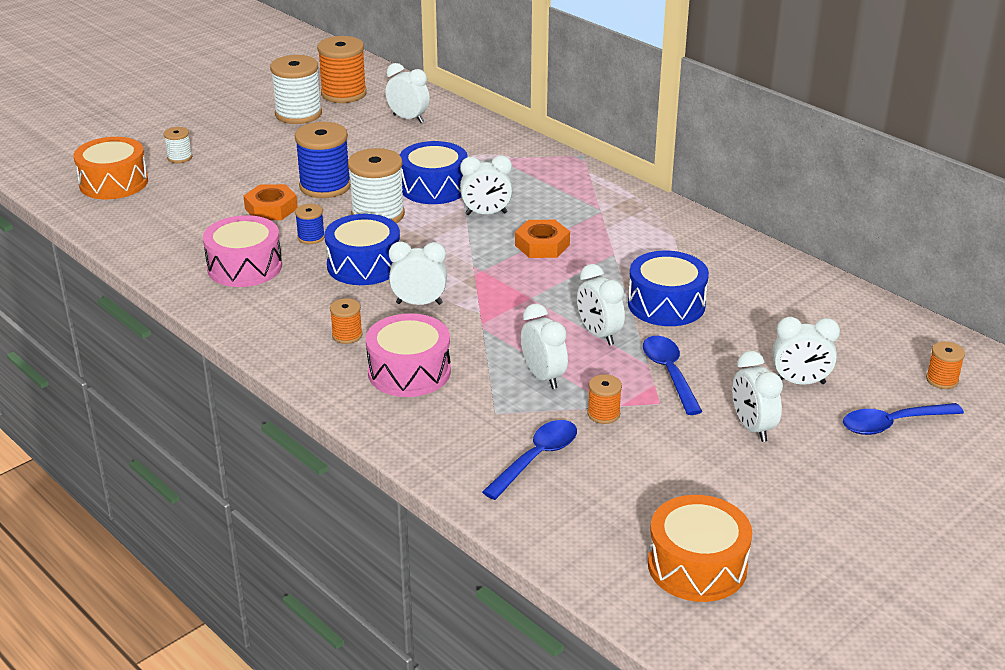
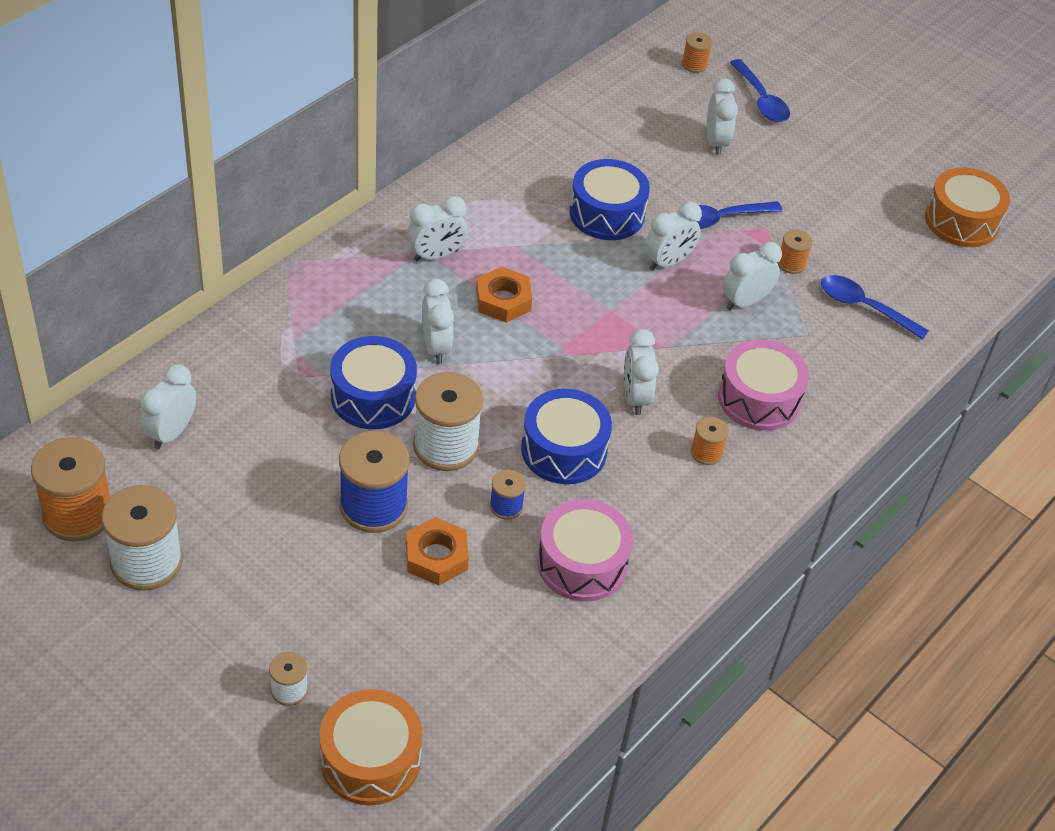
camera: 100 degrees left, 15 degrees up
white clock [732,351,783,442] -> white clock moved to [408,196,467,261]

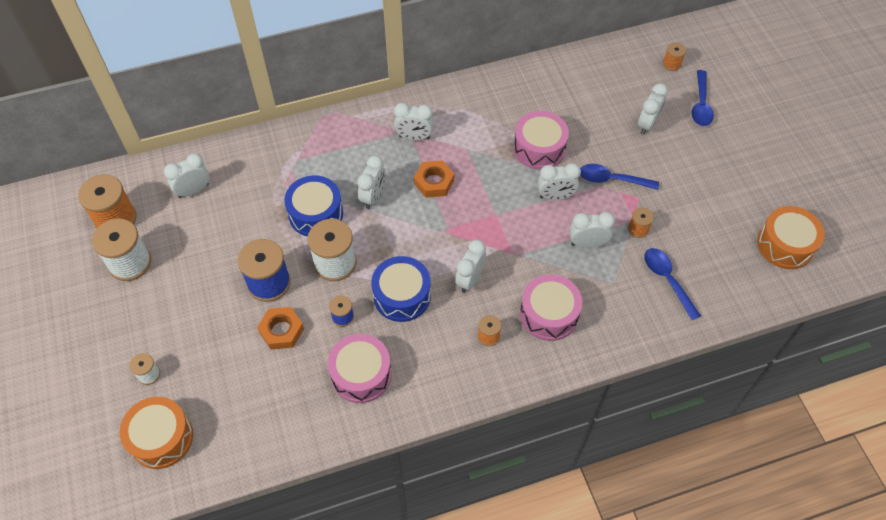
camera: 35 degrees right, 10 degrees up
blue drum [569,159,650,240] -> pink drum [514,111,569,170]

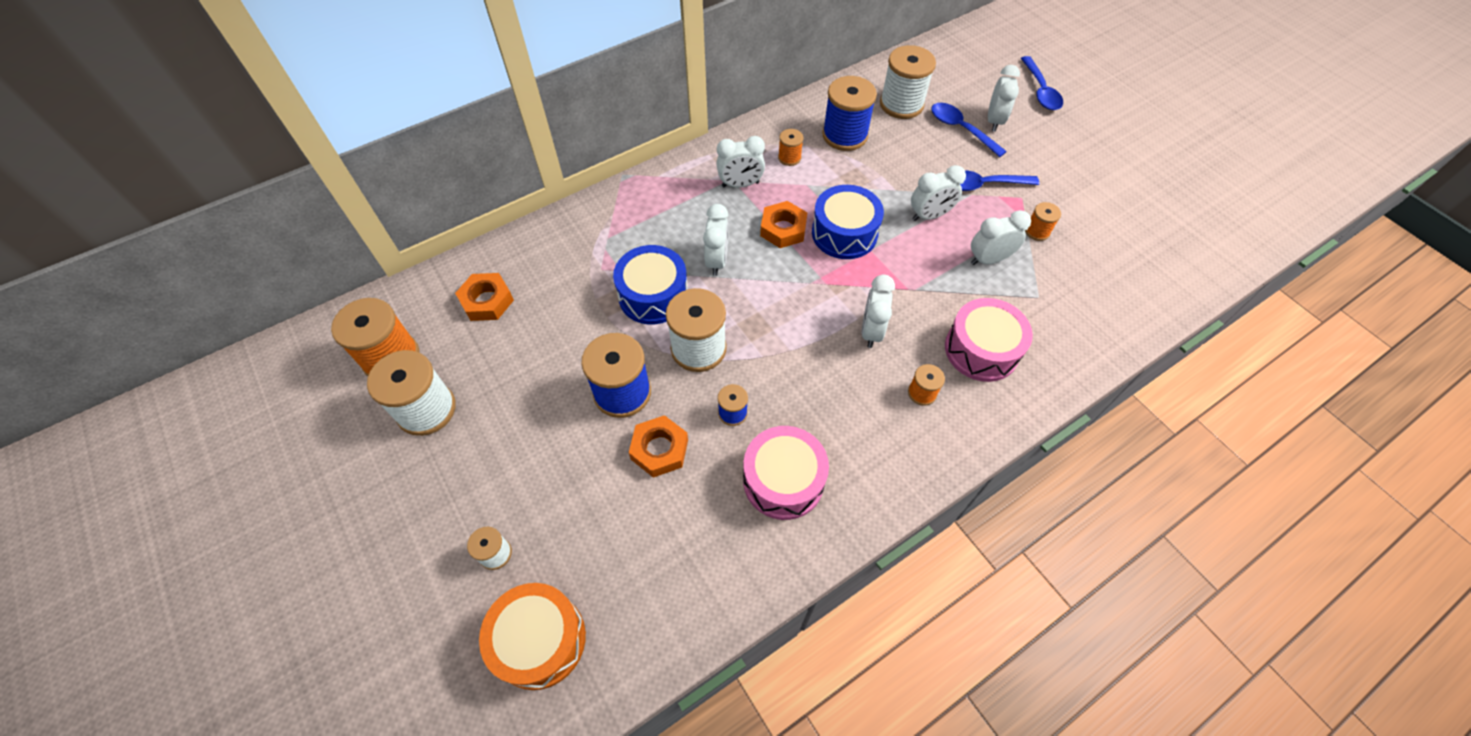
camera: 15 degrees left, 0 degrees up
white clock [164,153,210,198] -> orange nut [455,273,514,321]
blue drum [371,256,431,322] -> blue drum moved to [812,185,884,259]
pink drum [514,111,569,170] -> none
blue spoon [644,248,701,320] -> blue spoon moved to [931,103,1007,157]
orange spool [663,42,686,71] -> orange spool moved to [778,129,803,166]
orange drum [757,206,825,269] -> none
none -> blue spool [822,76,877,151]
none -> white spool [880,45,936,119]

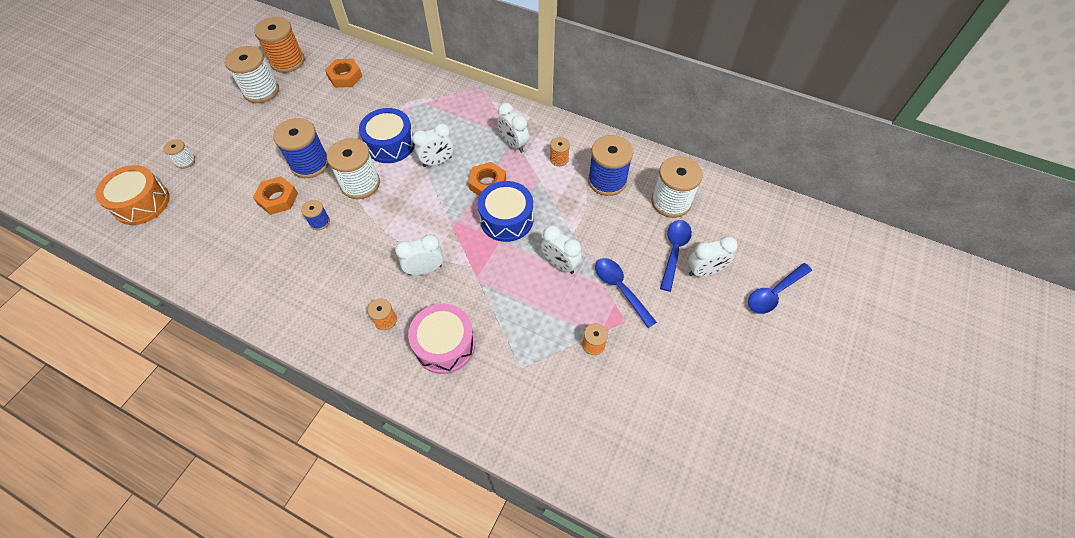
camera: 60 degrees right, 0 degrees up
pink drum [743,426,829,520] -> none
white clock [971,210,1031,265] -> none

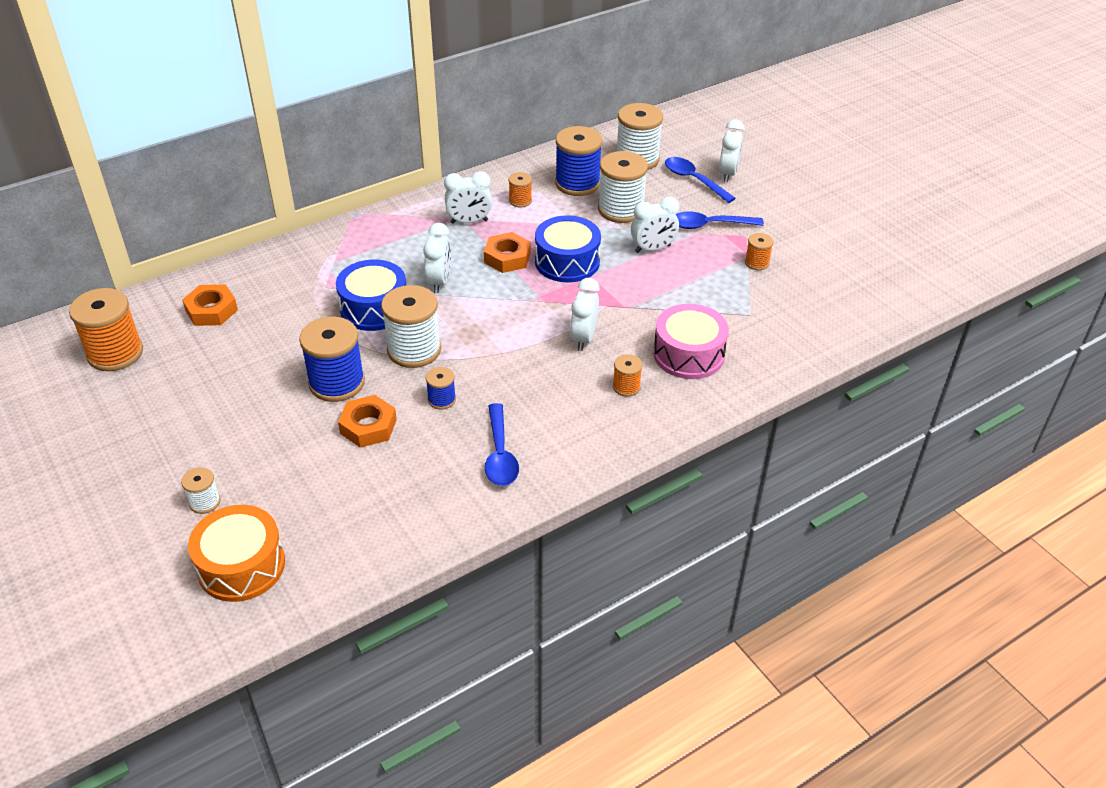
camera: 60 degrees left, 15 degrees down
white spool [225,46,279,103] -> white spool moved to [598,151,648,223]
blue spoon [748,263,812,314] -> blue spoon moved to [485,403,519,486]

